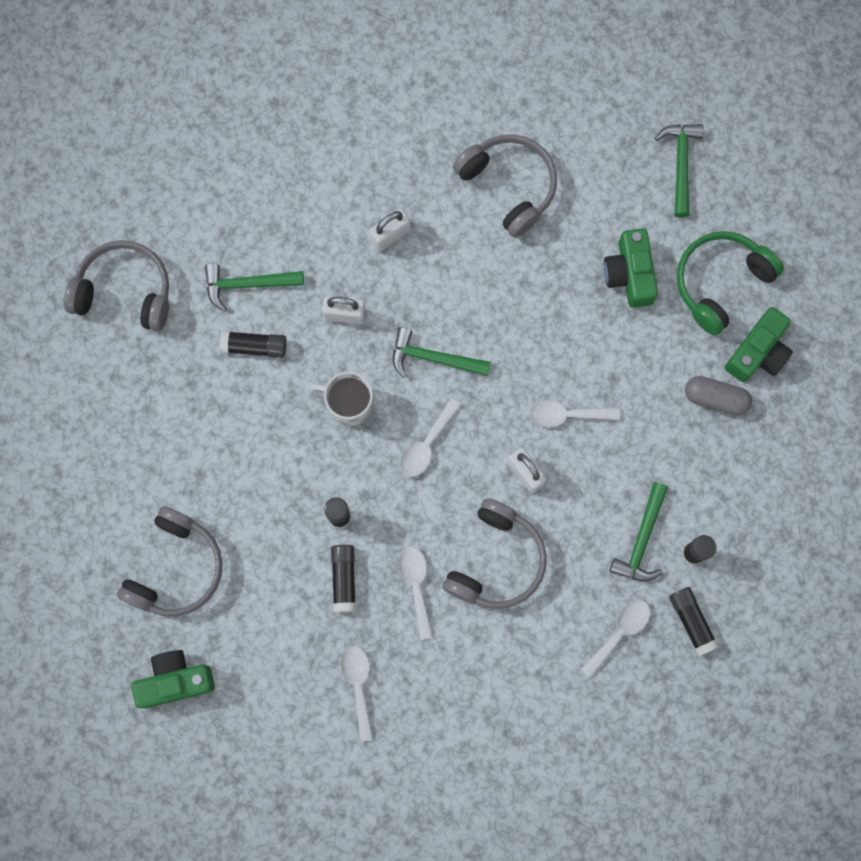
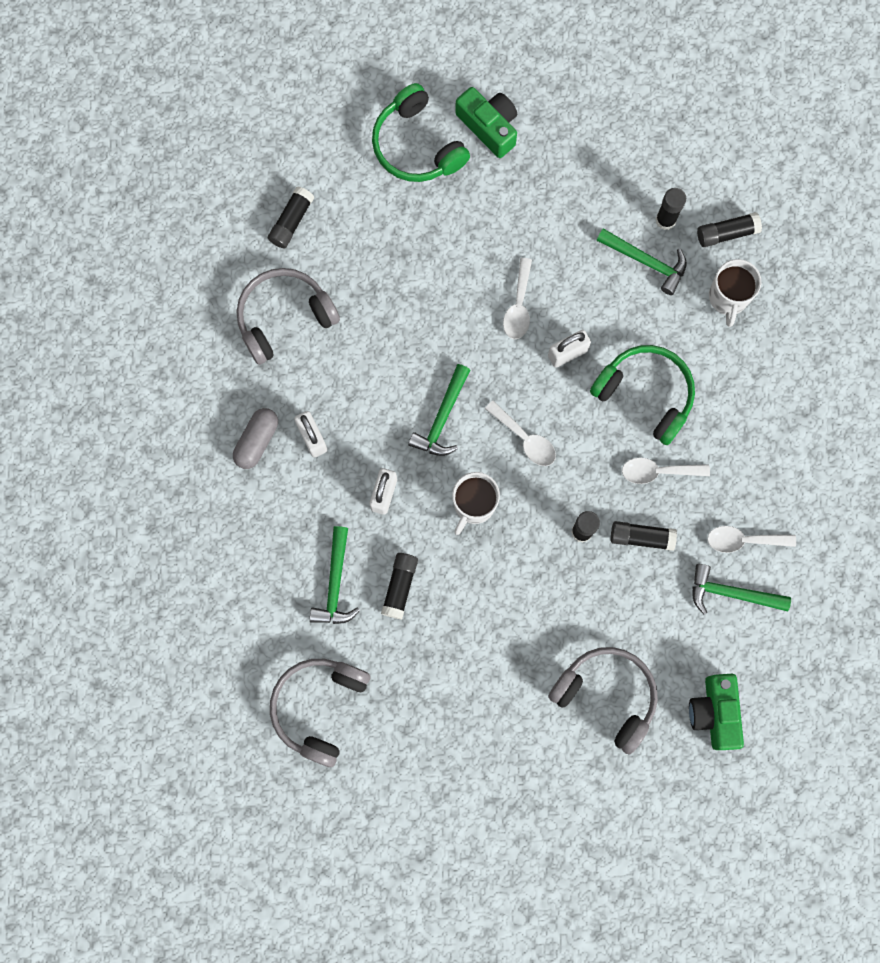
camera: 80 degrees left, 0 degrees up
grey headphones [442,498,547,609] -> green headphones [590,345,695,445]
white spoon [580,600,650,678] -> white mug [709,259,761,327]
green camera [604,228,658,308] -> none
green hammer [655,124,704,218] -> green hammer moved to [693,564,791,614]
grey capsule [685,376,752,416] -> grey capsule moved to [233,408,278,469]
none -> black glue stick [268,186,314,248]

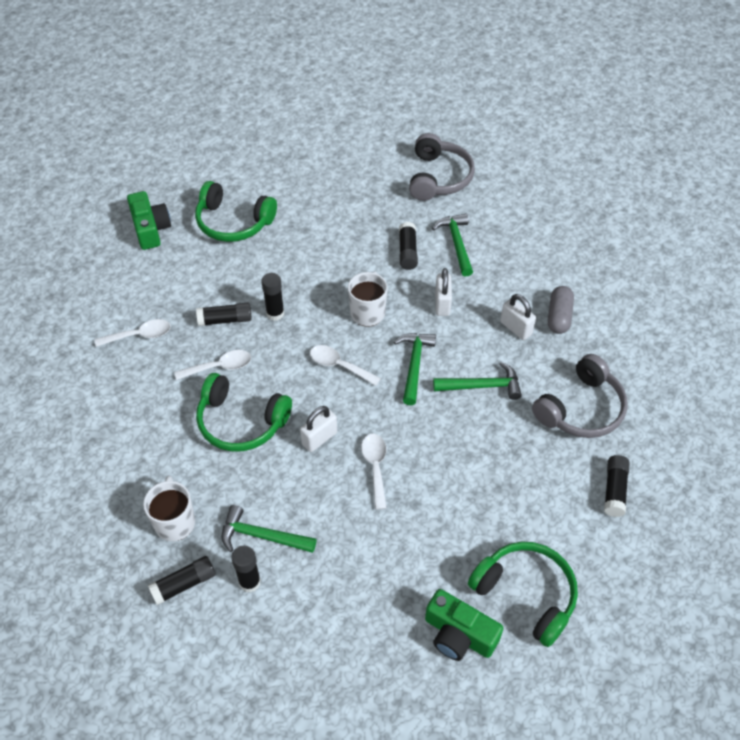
camera: 165 degrees right, 25 degrees down
grey headphones [548,647,658,755] -> green headphones [195,181,277,242]
green hammer [693,564,791,614] -> green hammer moved to [433,362,522,400]

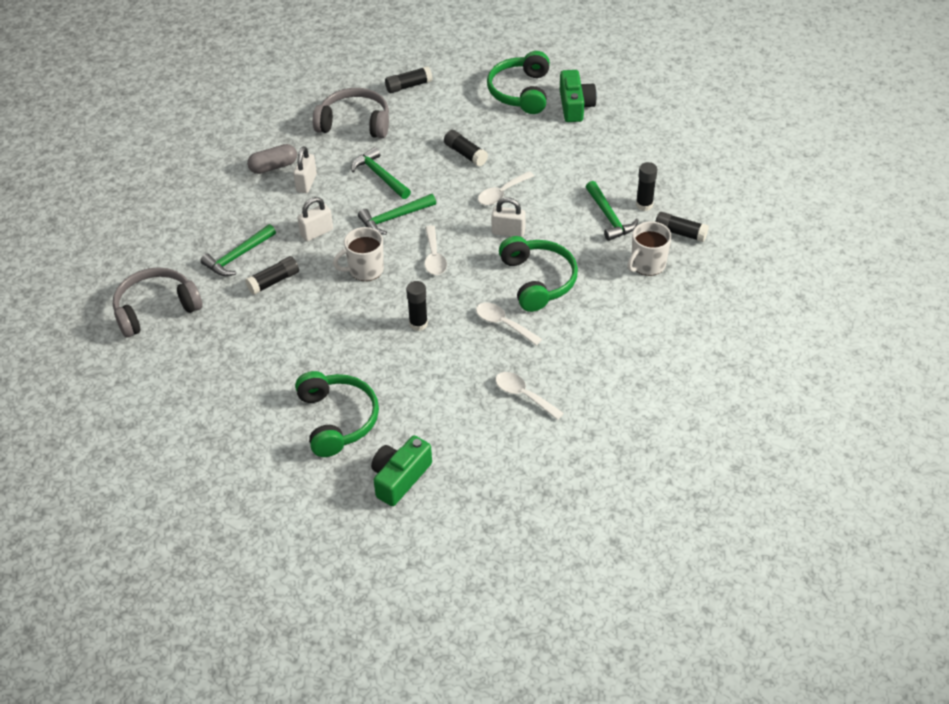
camera: 125 degrees left, 5 degrees down
black glue stick [196,303,252,326] -> black glue stick moved to [444,130,488,167]

